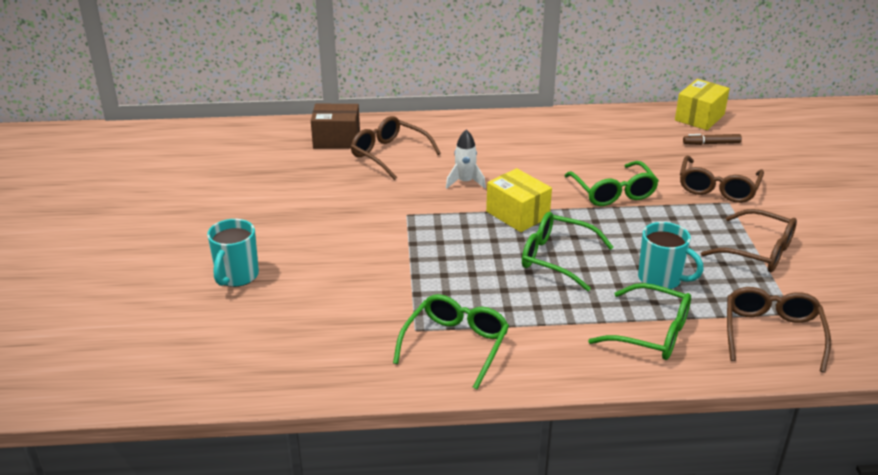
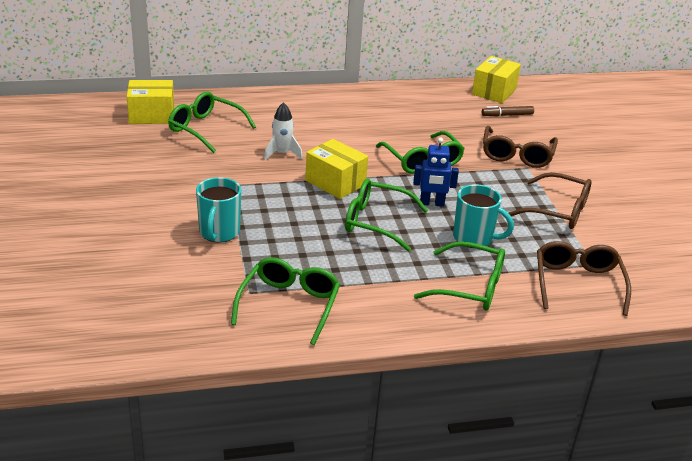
camera: 10 degrees left, 0 degrees up
turquoise mug [207,219,259,287] -> turquoise mug moved to [196,177,241,242]
brown box [311,104,360,149] -> yellow box [127,80,174,124]
brown glasses [351,116,441,180] -> green glasses [168,92,256,153]
none -> blue robot [413,138,459,207]

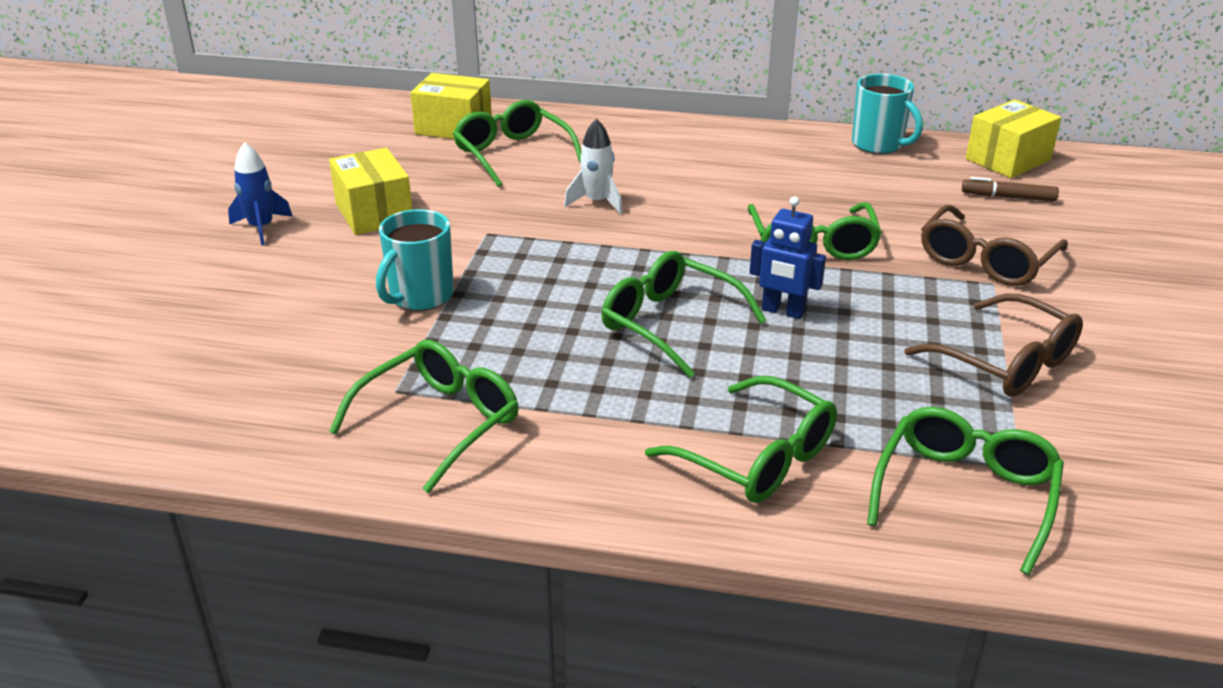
camera: 25 degrees right, 0 degrees up
yellow box [305,139,368,199] -> yellow box moved to [329,148,412,235]
turquoise mug [453,184,514,248] -> turquoise mug moved to [852,74,923,154]
brown glasses [537,241,631,316] -> green glasses [867,407,1064,575]
none -> blue rocket [228,142,293,245]

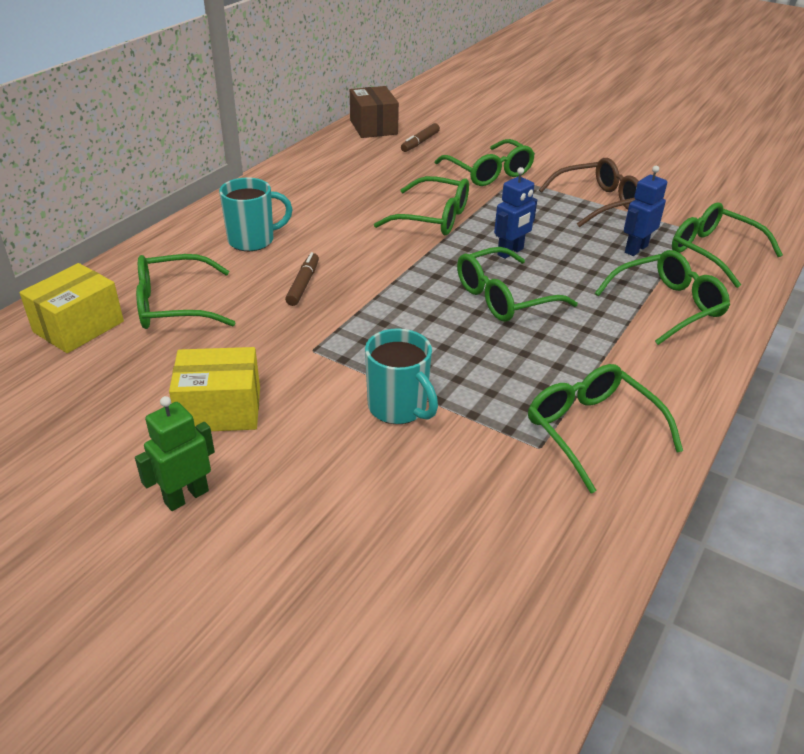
camera: 70 degrees left, 5 degrees up
blue rocket [228,142,293,245] -> green robot [135,396,215,511]
white rocket [564,118,622,214] -> brown marker [285,252,319,306]
turquoise mug [852,74,923,154] -> turquoise mug moved to [219,178,292,251]
brown glasses [921,205,1068,286] -> green glasses [435,139,535,186]
yellow box [966,100,1061,178] -> brown box [350,86,399,138]
none -> blue robot [624,166,667,256]

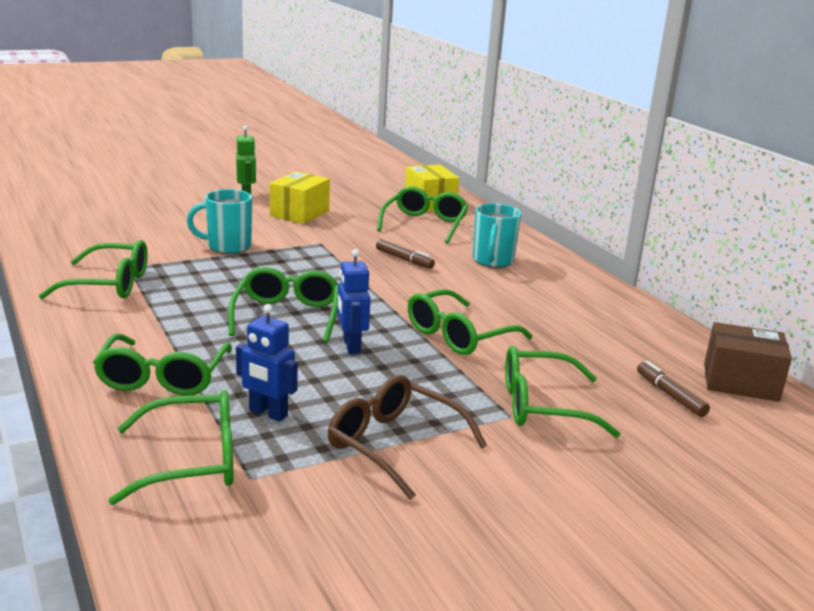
camera: 120 degrees right, 15 degrees down
brown glasses [539,158,638,227] -> brown glasses turned 120 degrees clockwise [328,375,487,500]
blue robot [624,166,667,256] -> blue robot turned 135 degrees clockwise [236,304,298,422]

